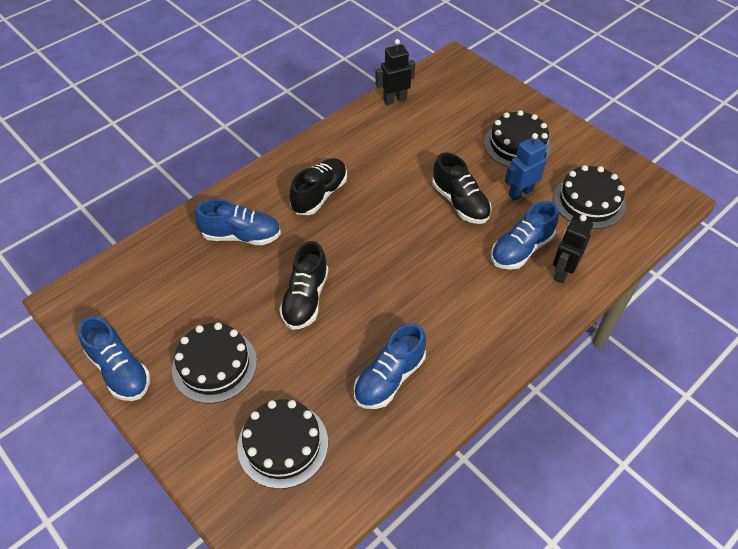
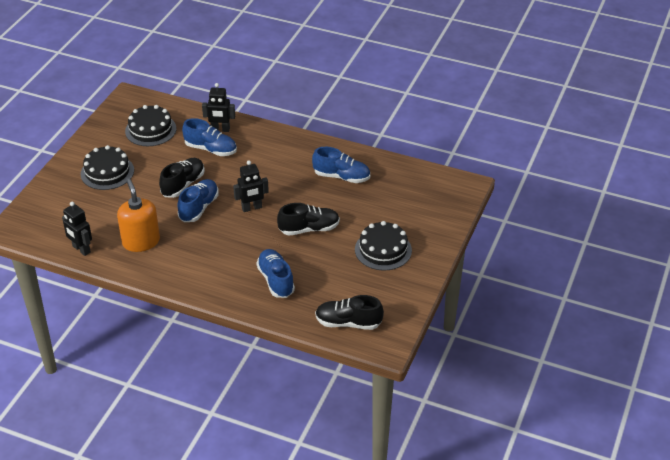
camera: 115 degrees left, 10 degrees down
blue shoe [78,316,150,401] -> blue shoe moved to [178,179,219,222]
black cake [237,399,328,489] -> none
black shoe [290,158,347,215] -> black shoe moved to [315,295,384,330]
blue robot [505,133,547,201] -> none
none -> orange soap dispenser [117,179,160,252]
none -> black robot [233,160,269,212]

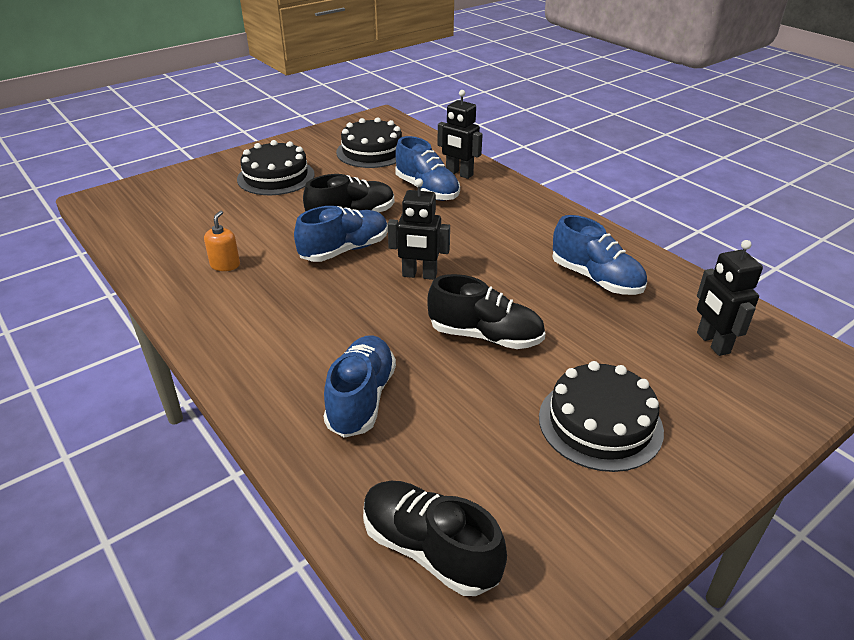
camera: 30 degrees right, 5 degrees down
black robot [62,202,92,256] -> black robot moved to [697,240,763,356]
orange soap dispenser [117,179,160,252] -> orange soap dispenser [204,211,240,271], size x0.48

